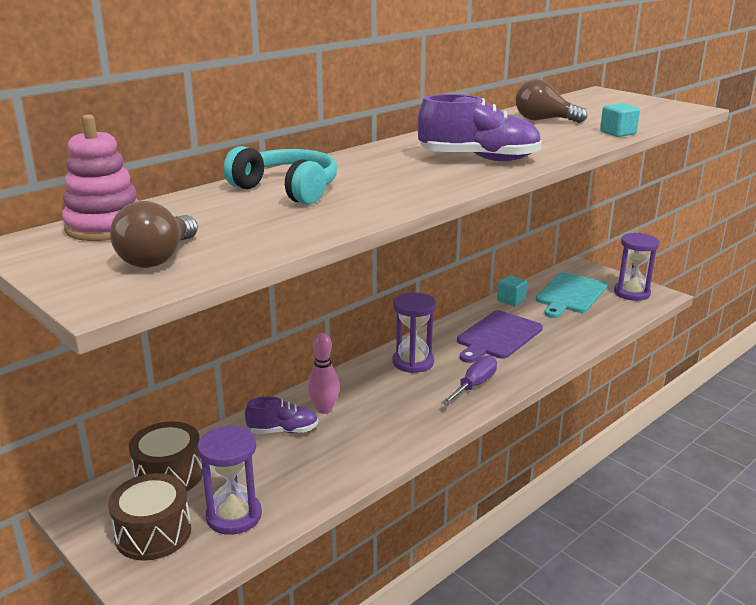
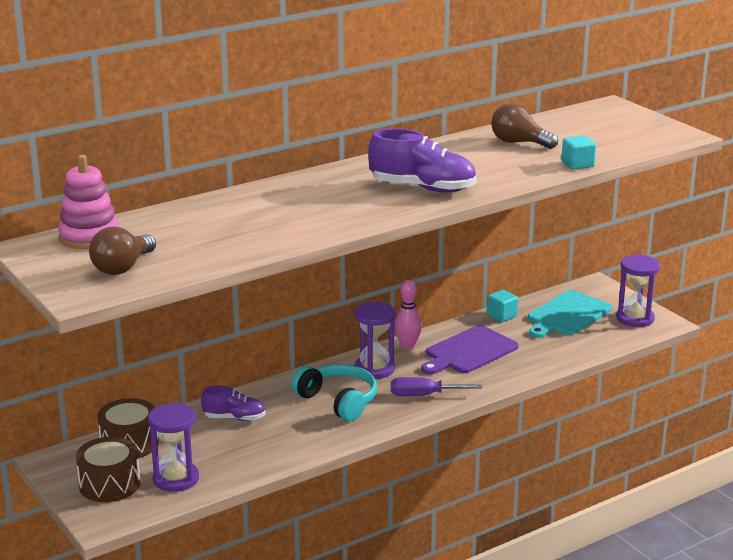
camera: 10 degrees right, 0 degrees up
turquoise headphones [223,146,337,205] -> turquoise headphones moved to [291,364,377,421]
pink bowling pin [308,333,340,414] -> pink bowling pin moved to [395,280,422,350]
purple screwdriver [442,355,497,405] -> purple screwdriver turned 135 degrees counterclockwise [391,377,482,396]

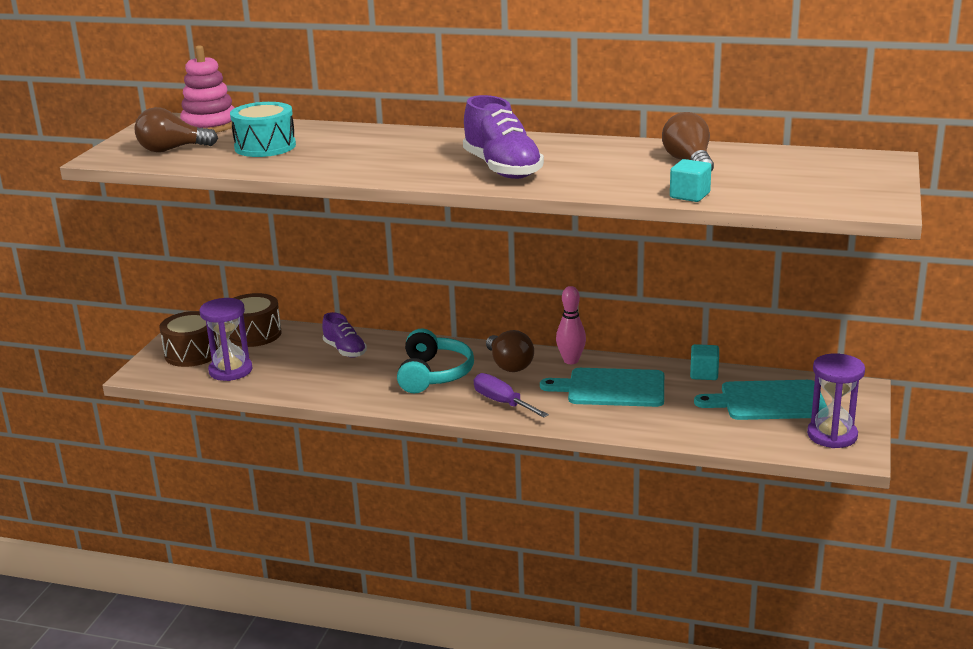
camera: 50 degrees right, 0 degrees up
purple hourglass [354,301,396,379] -> brown light bulb [486,330,534,372]
purple cutting board [421,325,519,374] -> turquoise cutting board [540,368,664,407]
none -> turquoise drum [230,102,296,157]

